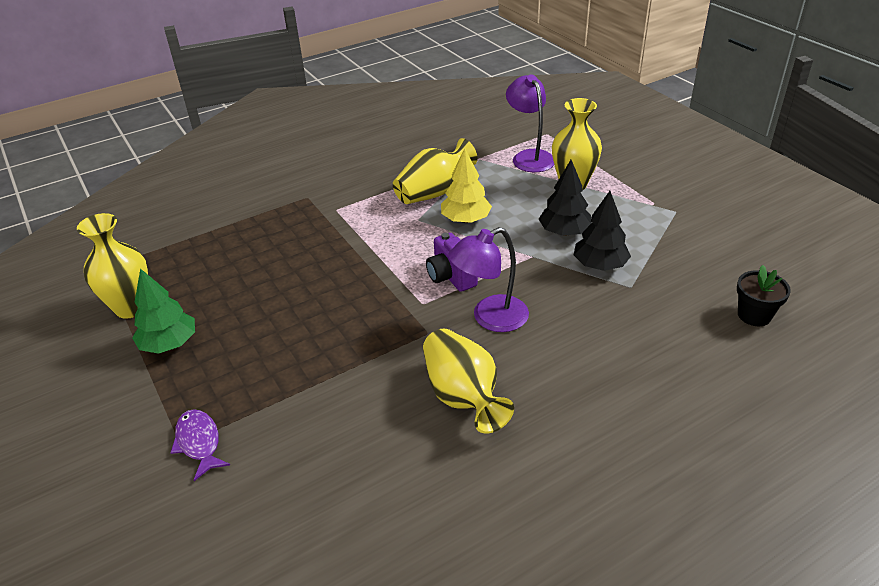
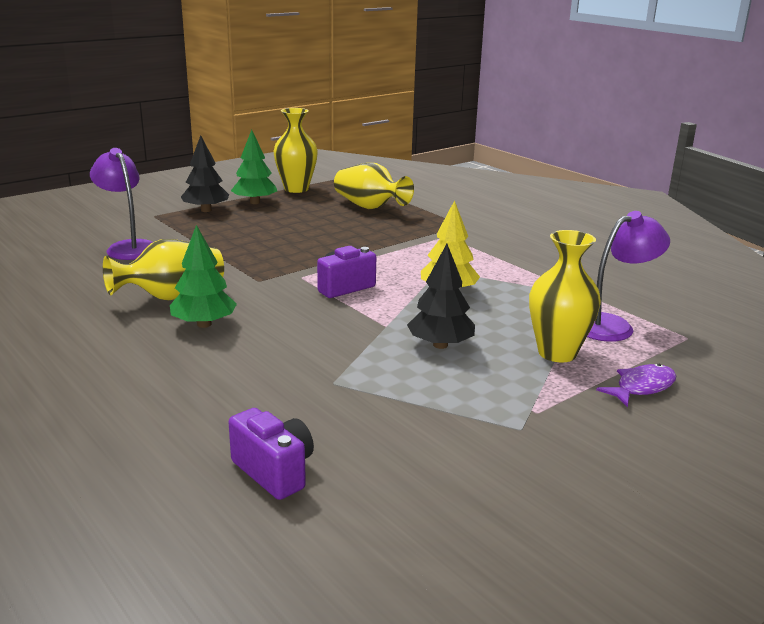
camera: 80 degrees right, 15 degrees down
purple fish [170,409,230,481] -> purple fish moved to [596,364,676,407]
yellow vase [393,138,478,204] -> yellow vase moved to [334,163,414,209]
purple lamp [448,227,529,332] -> purple lamp moved to [90,148,153,260]
black tree [574,191,631,271] -> black tree moved to [181,135,229,212]
black flower pot [737,265,791,326] -> purple camera [228,408,314,500]
none -> green tree [170,225,237,328]

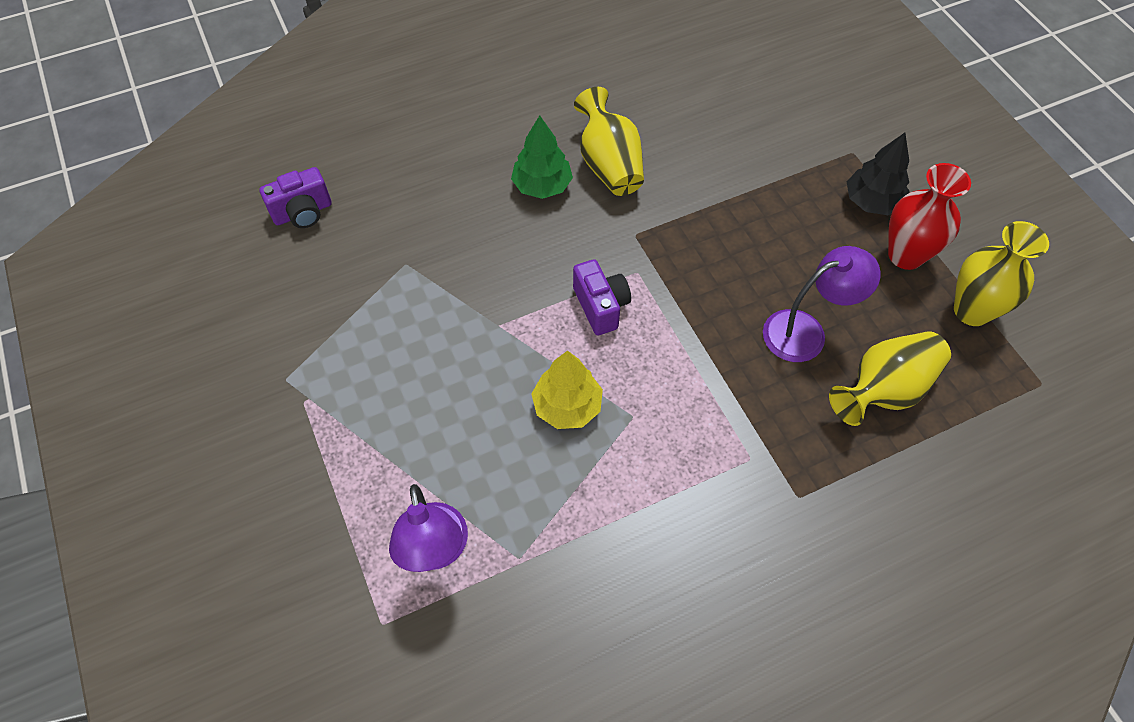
camera: 105 degrees right, 35 degrees up
purple lamp [90,148,153,260] -> purple lamp moved to [763,246,881,362]
green tree [231,130,277,204] -> red vase [888,163,971,270]
black tree [407,244,475,349] -> none
yellow vase [529,230,601,362] -> none
purple fish [596,364,676,407] -> none

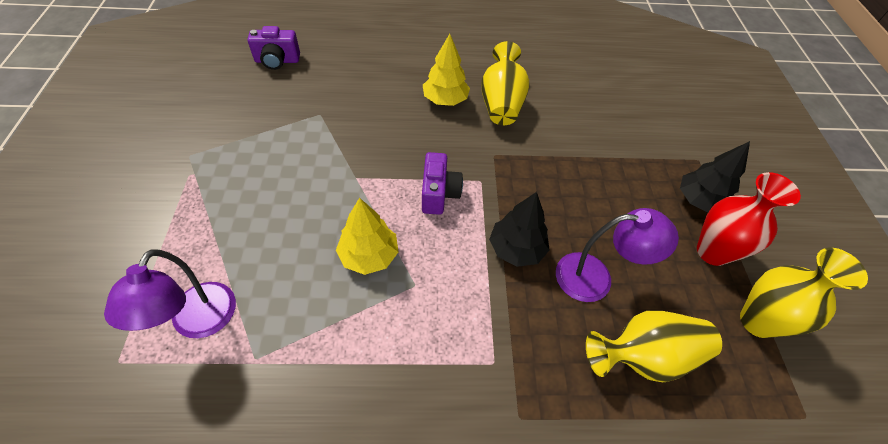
camera: 20 degrees right, 5 degrees down
green tree [511,115,573,199] -> yellow tree [423,34,470,106]
none -> black tree [489,192,550,267]

